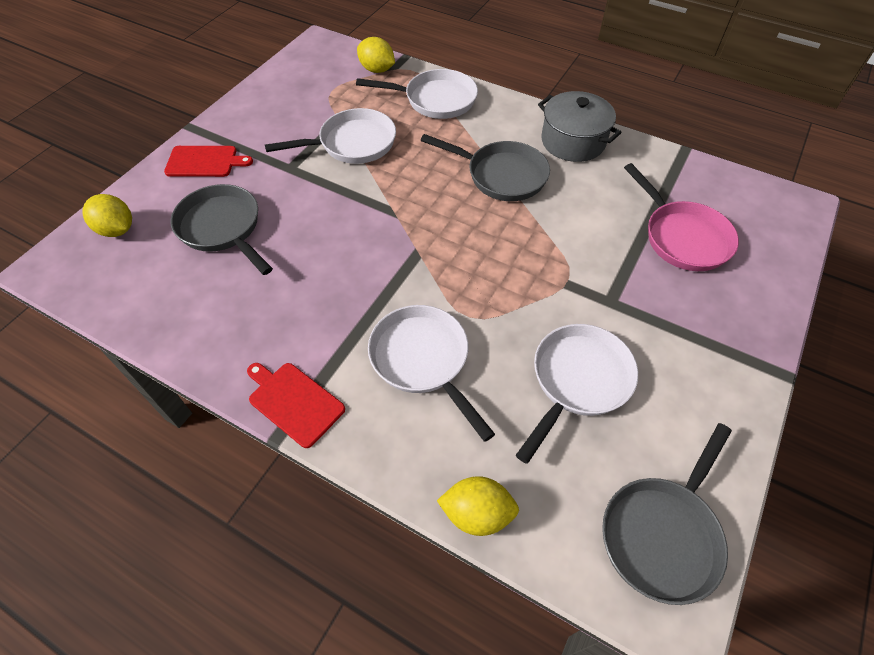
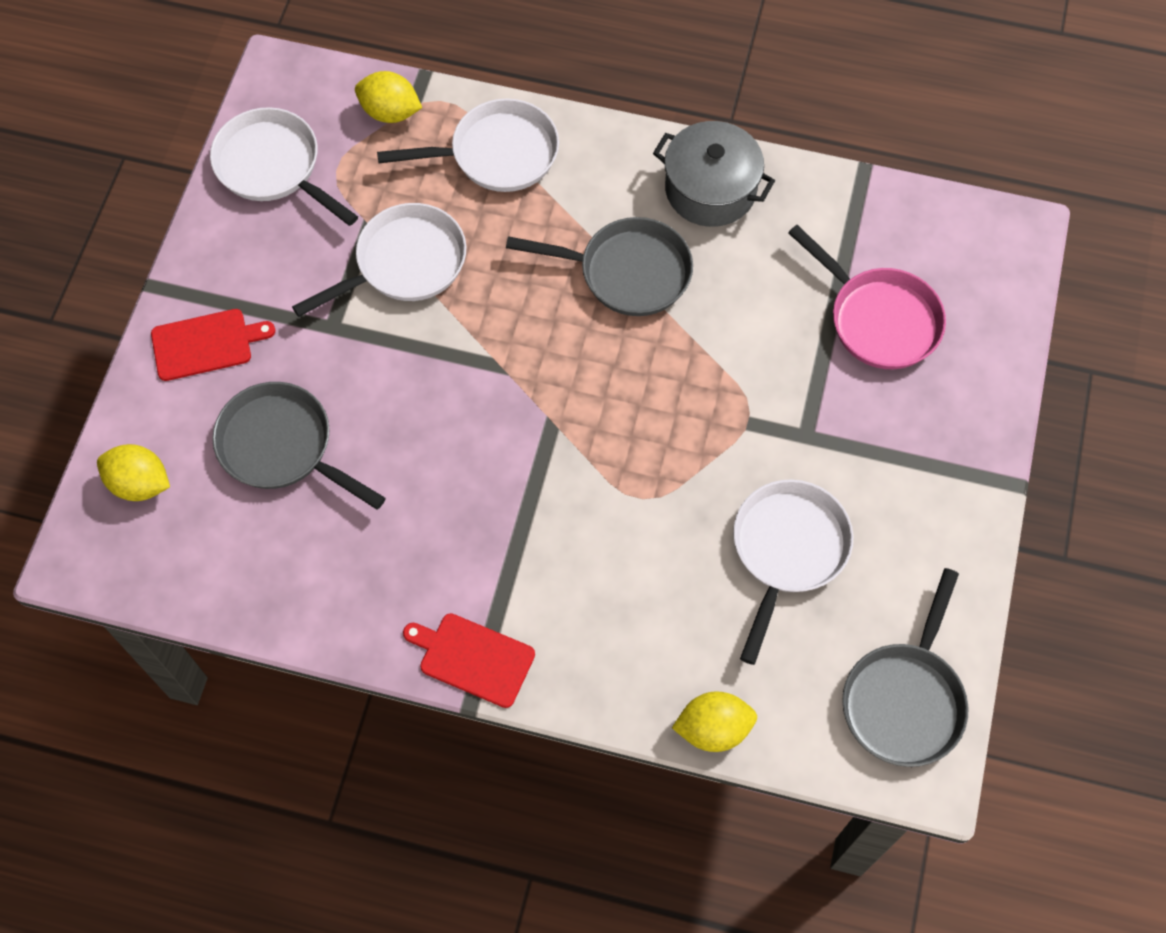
camera: 15 degrees left, 10 degrees up
white pan [368,305,495,442] -> white pan moved to [210,107,358,226]

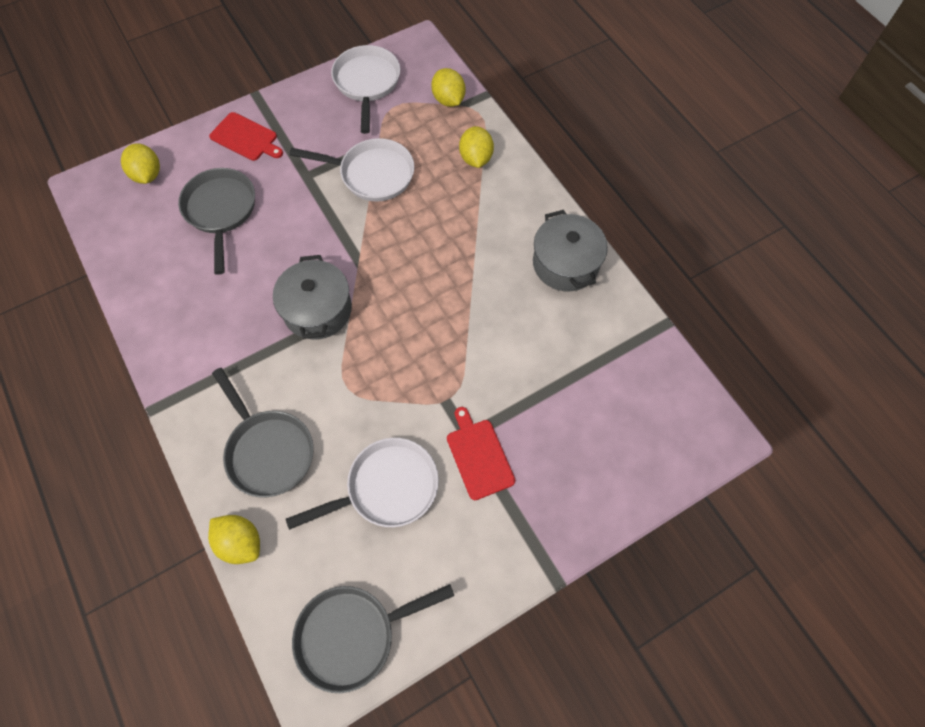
camera: 45 degrees right, 0 degrees up
white pan [377,99,559,192] -> yellow lemon [459,126,494,168]
red cutting board [403,613,535,708] -> red cutting board moved to [447,407,515,500]
grey pan [506,217,693,316] -> grey pan moved to [212,368,314,497]
pink pan [788,225,946,369] -> none
none -> grey pot [273,255,352,340]

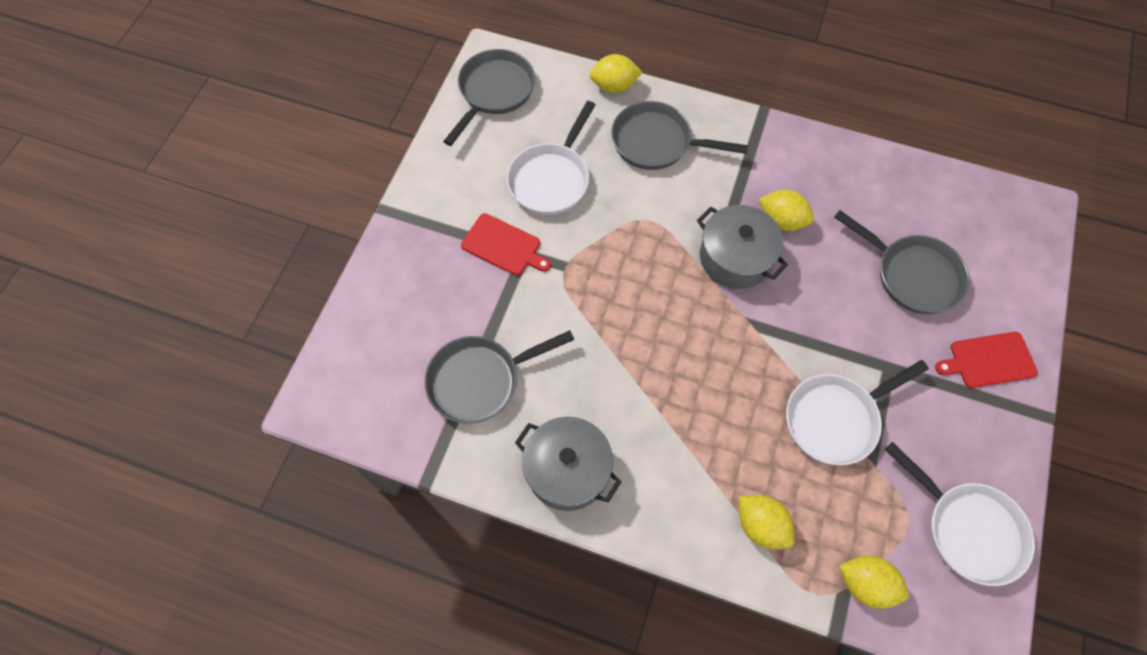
camera: 140 degrees right, 0 degrees up
yellow lemon [121,143,160,184] -> yellow lemon moved to [759,190,814,231]
none -> grey pan [424,330,574,424]

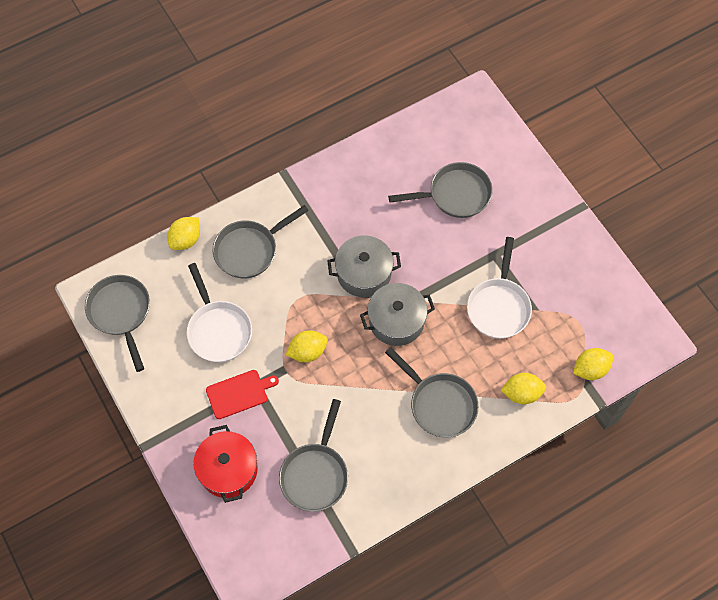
camera: 50 degrees left, 0 degrees up
grey pot [515,417,622,511] -> grey pot moved to [360,283,435,346]
yellow lemon [759,190,814,231] -> yellow lemon moved to [286,330,328,362]
white pan [885,442,1035,586] -> none
red cutting board [935,332,1038,388] -> none
none -> red pot [193,425,258,503]
none -> grey pan [385,347,479,437]

